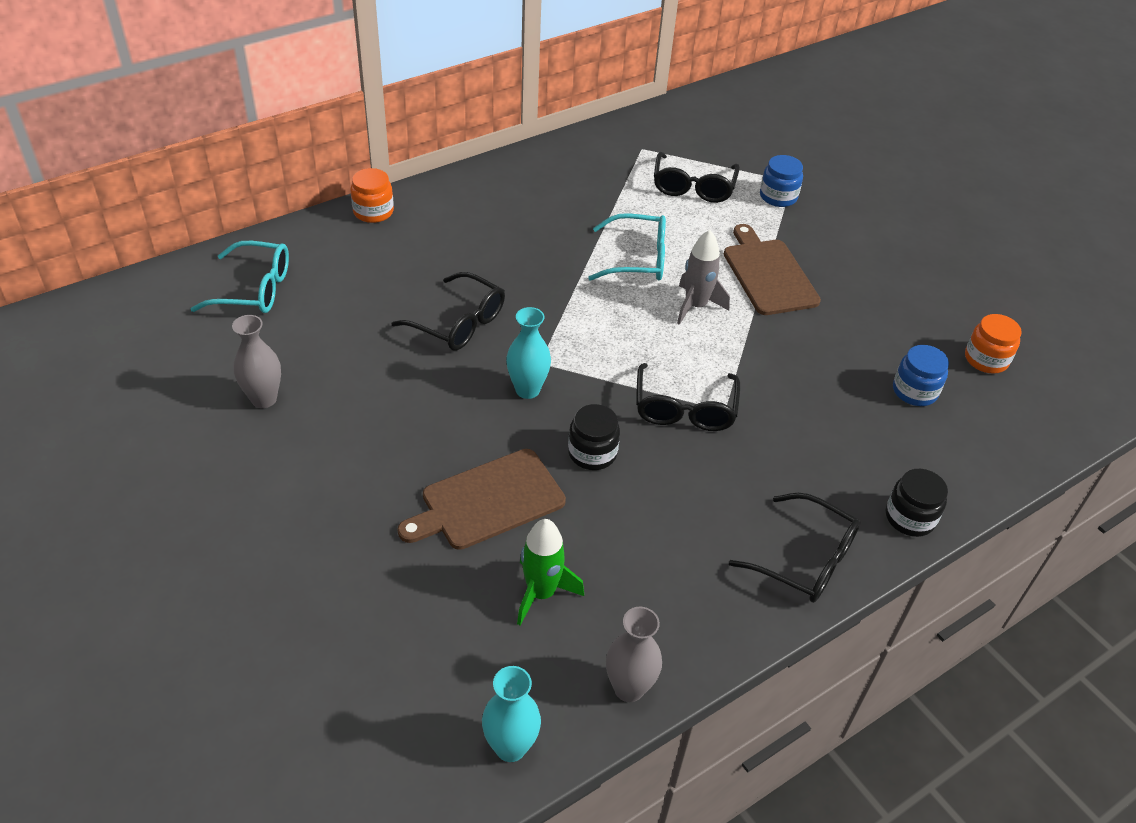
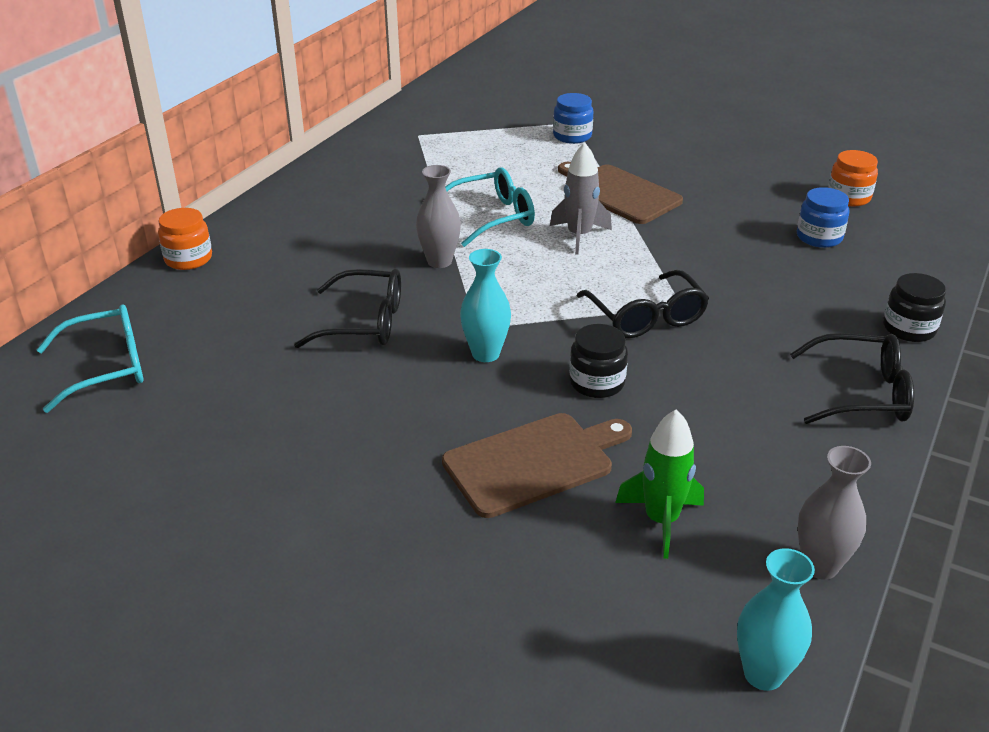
camera: 25 degrees left, 10 degrees down
grey vase [232,315,281,408] -> grey vase moved to [416,165,461,268]
brown cutting board [397,449,566,550] -> brown cutting board turned 150 degrees counterclockwise [442,413,632,518]
black glasses [654,152,740,203] -> none

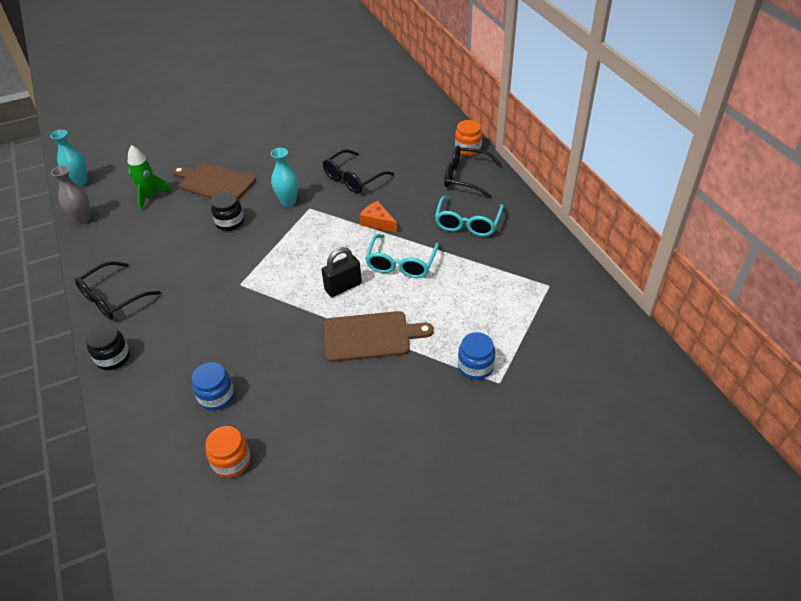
camera: 130 degrees right, 10 degrees up
turquoise glasses [37,305,144,413] -> turquoise glasses moved to [435,196,504,236]
grey vase [416,165,461,268] -> orange cheese [359,201,397,233]
brown cutting board [442,413,632,518] -> brown cutting board turned 105 degrees clockwise [172,163,256,200]
grey rocket [550,143,612,255] -> black padlock [321,247,362,297]
black glasses [577,270,709,338] -> black glasses moved to [444,145,502,198]

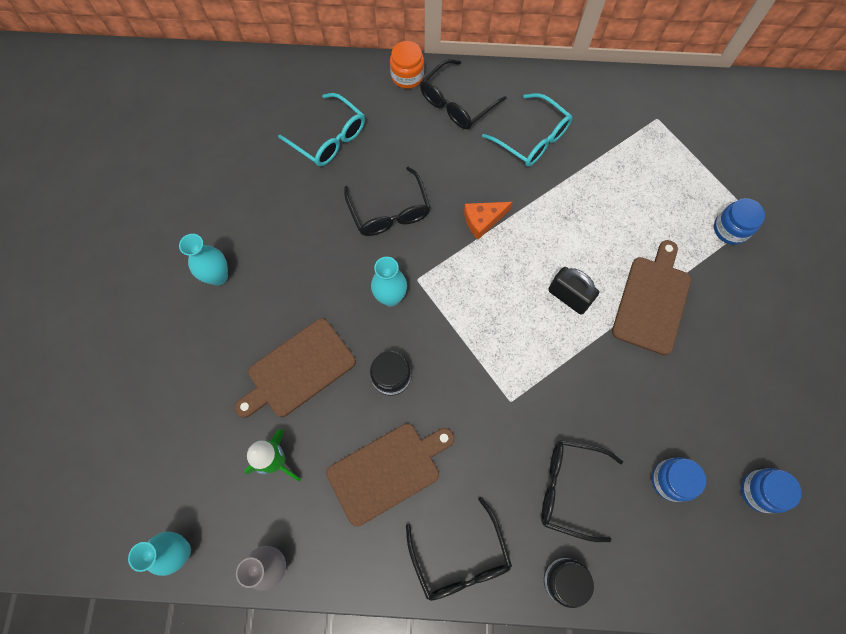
camera: 65 degrees left, 25 degrees up
orange jar [206,426,251,478] -> blue jar [741,468,802,513]
black padlock [321,247,362,297] -> black padlock turned 45 degrees counterclockwise [548,267,599,314]
turquoise glasses [365,234,439,278] -> turquoise glasses moved to [278,93,365,166]
none -> turquoise vase [179,234,228,286]
none -> brown cutting board [326,423,454,526]
none -> black glasses [541,439,623,542]

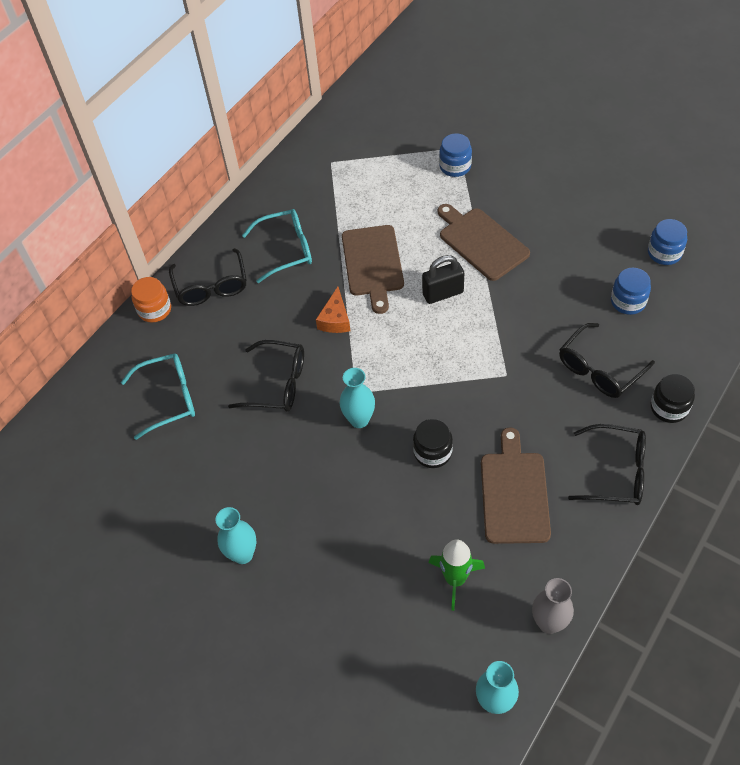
camera: 55 degrees left, 15 degrees down
brown cutting board [235,318,356,418] -> brown cutting board moved to [342,225,404,314]

